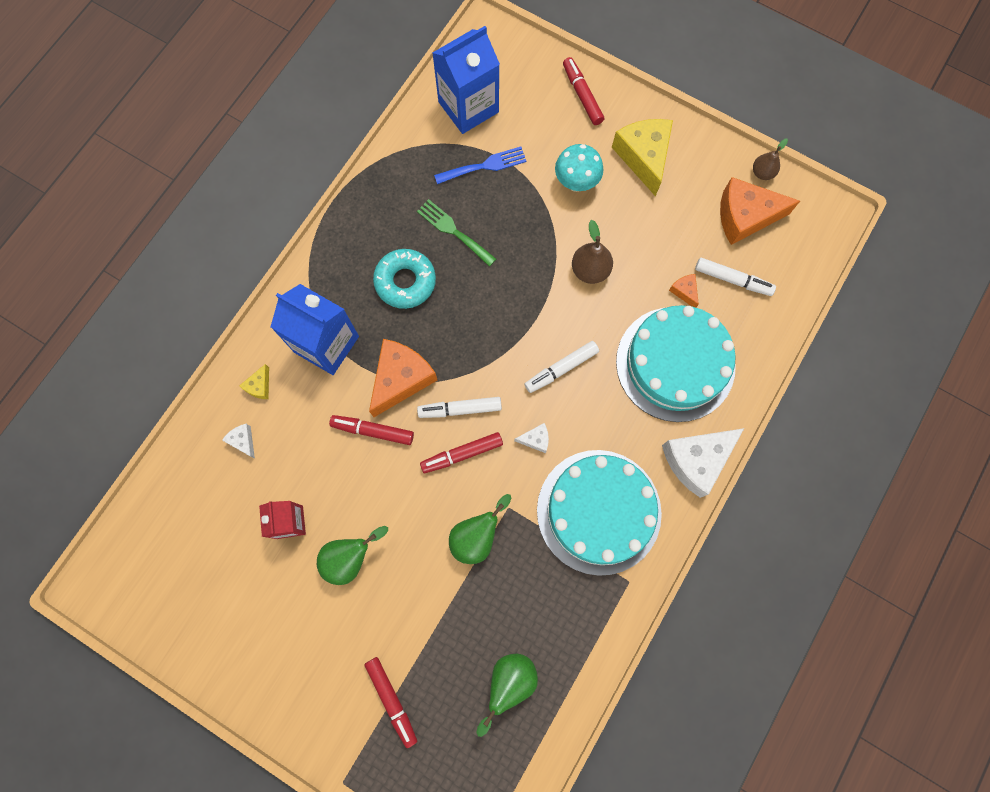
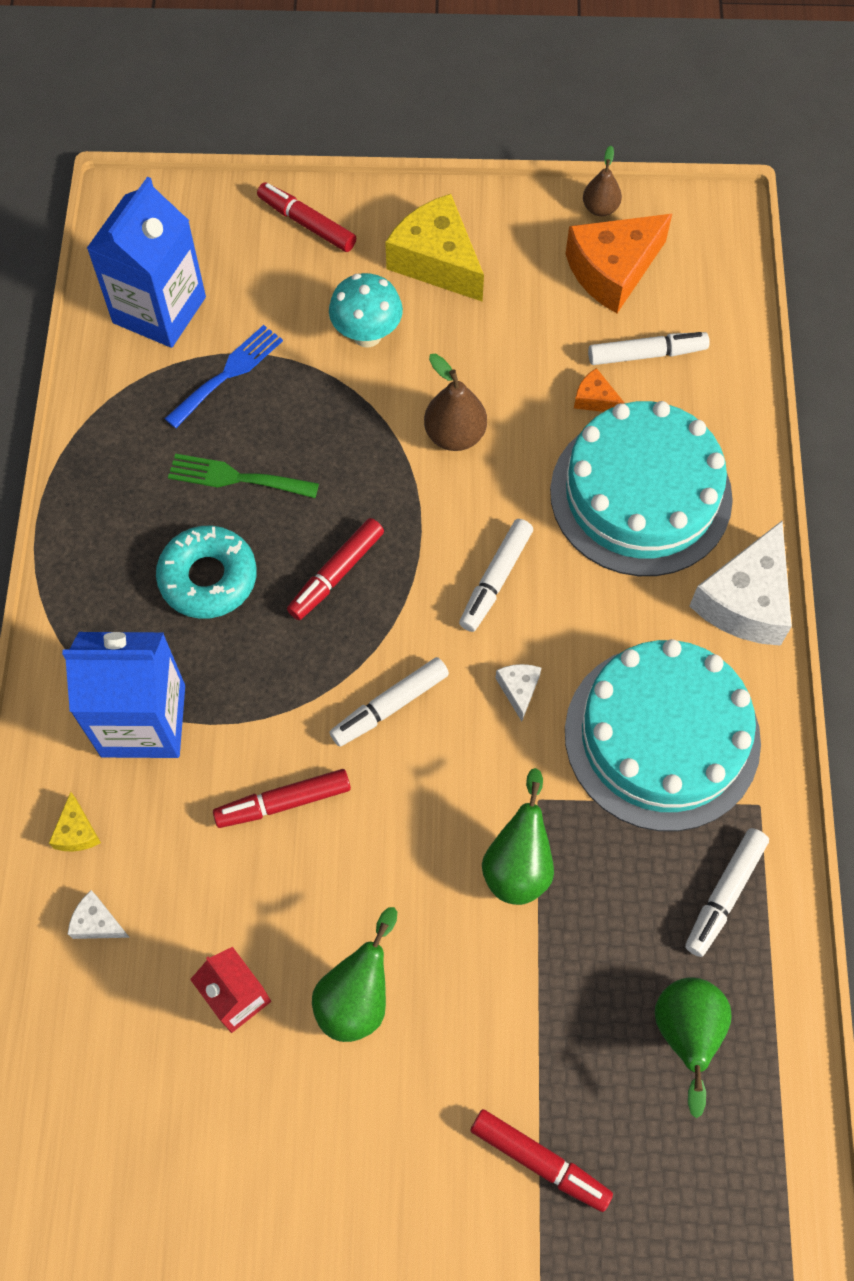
camera: 30 degrees left, 10 degrees down
orange cheese [369,339,437,417] -> none
red marker [420,432,503,473] -> red marker moved to [287,518,384,620]
white cheese [514,423,549,453] -> white cheese turned 60 degrees counterclockwise [496,664,541,722]
none -> white marker [685,828,769,957]

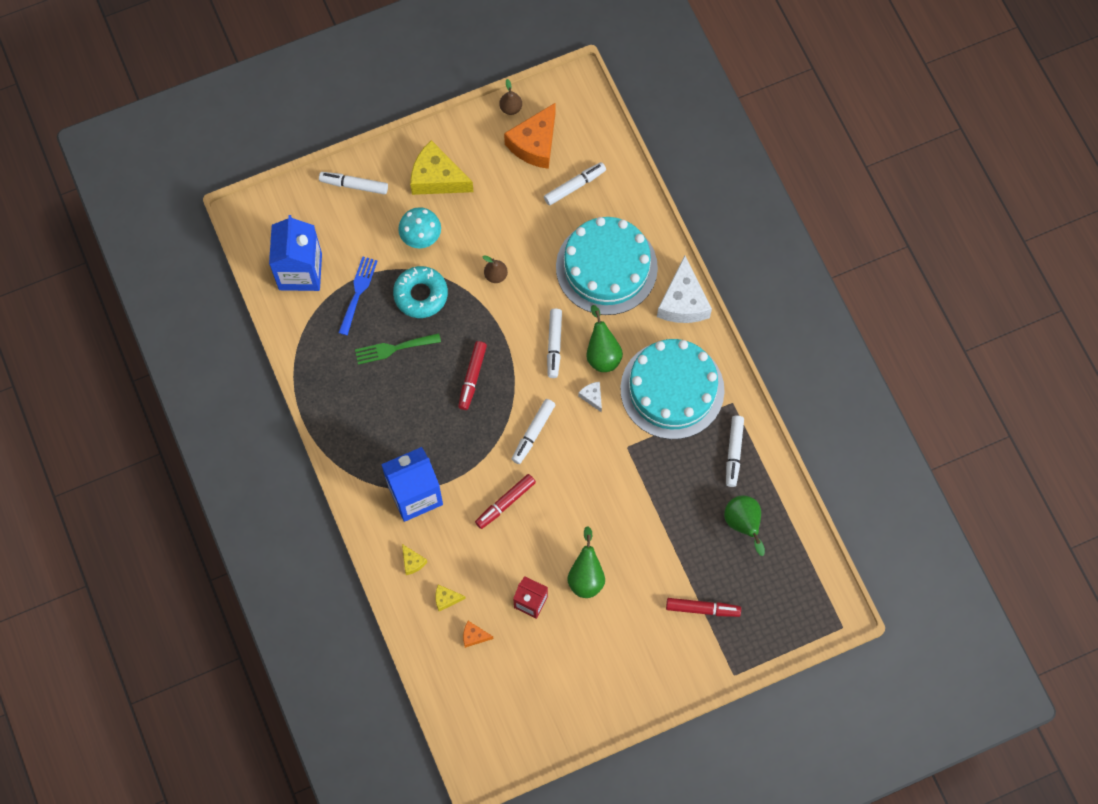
camera: 25 degrees left, 5 degrees up
white cheese [68,890,130,939] -> yellow cheese [435,585,466,611]
turquoise donut [156,526,257,619] -> turquoise donut moved to [393,266,448,318]
red marker [257,182,356,252] -> white marker [319,172,388,195]
brown pear [424,354,487,451] -> brown pear [483,256,508,283], size x0.66
green pear [482,768,554,905] -> green pear moved to [586,305,623,372]
orange cheese [574,368,624,412] -> orange cheese moved to [463,621,494,648]

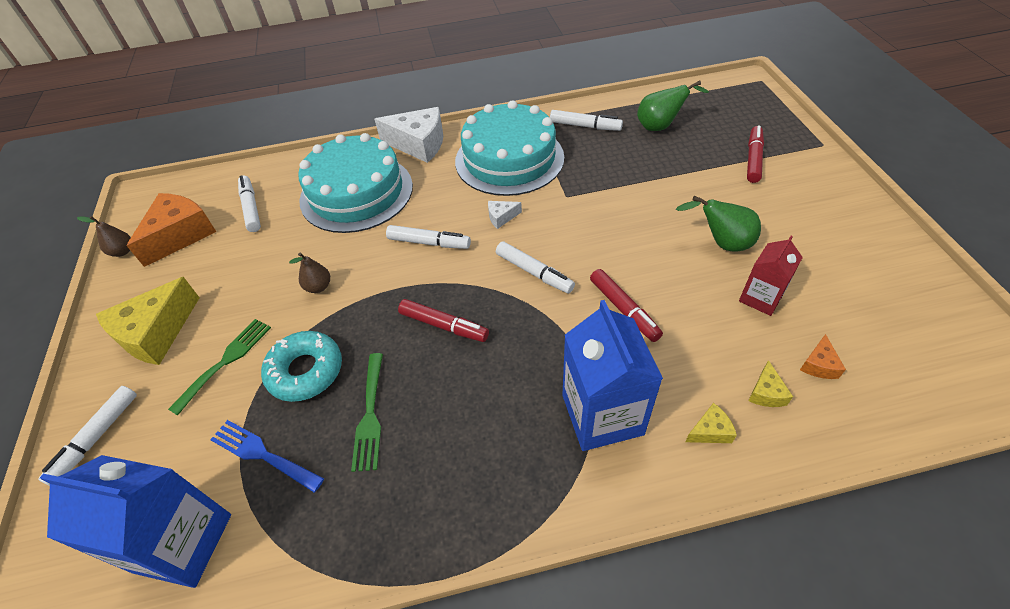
camera: 75 degrees left, 20 degrees down
turquoise mushroom [398,207,441,248] -> green fork [168,319,271,416]
orange cheese [504,103,556,169] -> orange cheese turned 105 degrees counterclockwise [126,193,216,267]
green pear [586,305,623,372] -> none

